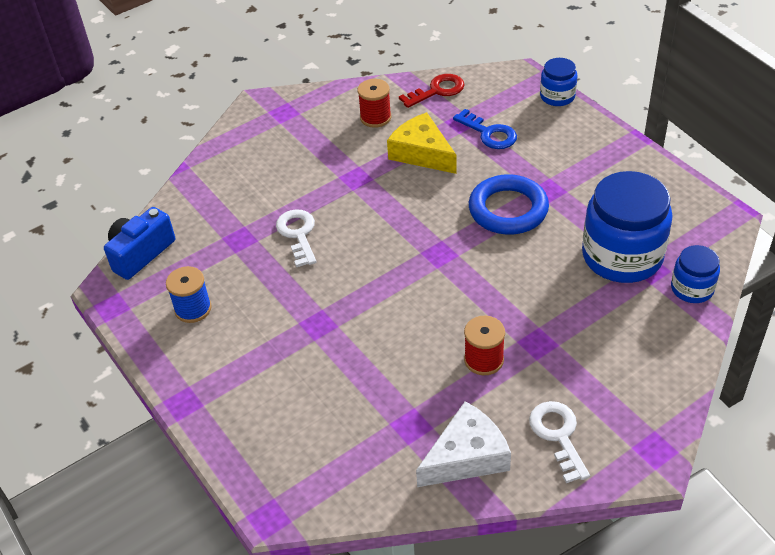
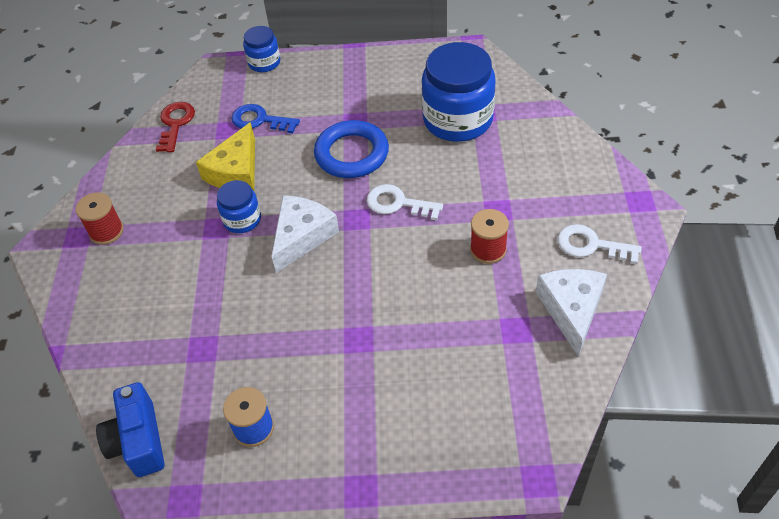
camera: 55 degrees left, 5 degrees up
white key [276,209,316,267] -> white key moved to [367,184,443,220]
red spool [358,79,391,128] -> red spool moved to [76,192,124,245]
yellow cheese [387,112,457,174] -> yellow cheese turned 60 degrees counterclockwise [196,122,255,191]
blue key [453,109,517,149] -> blue key turned 150 degrees counterclockwise [231,104,300,133]
blue jar [671,245,720,303] -> blue jar moved to [217,180,261,233]
none -> white cheese [271,195,339,273]

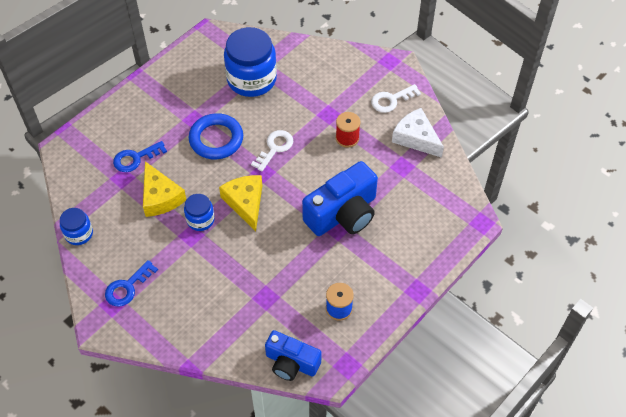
camera: 50 degrees left, 5 degrees up
red spool [76,192,124,245] -> blue key [105,260,158,307]
red key [156,102,195,152] -> none
blue jar [243,26,280,72] -> blue jar moved to [60,208,93,245]
white cheese [271,195,339,273] -> yellow cheese [219,175,262,231]
white key [367,184,443,220] -> white key turned 150 degrees clockwise [251,130,293,171]
none -> blue camera [302,161,378,236]

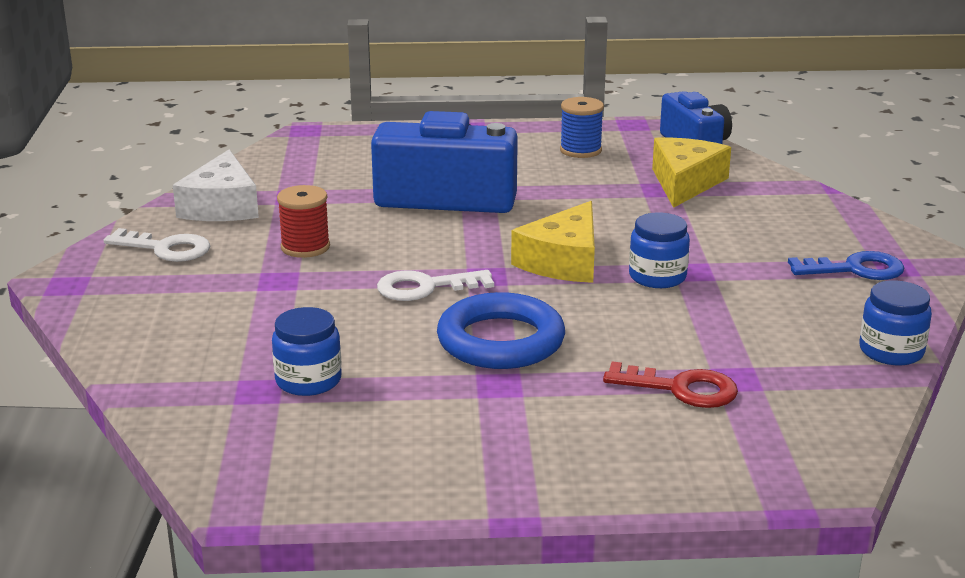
camera: 135 degrees left, 30 degrees down
blue key [113,141,167,172] -> red key [603,361,738,408]
yellow cheese [143,161,187,217] -> yellow cheese moved to [652,137,731,208]
blue jar [224,27,277,97] -> blue jar [272,307,342,396], size x0.51

